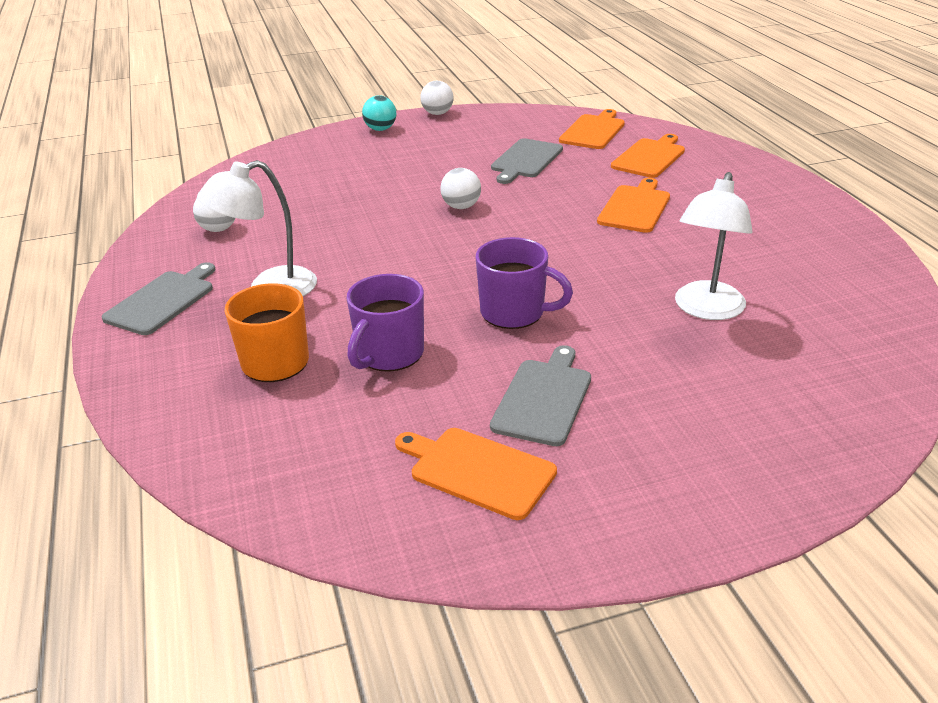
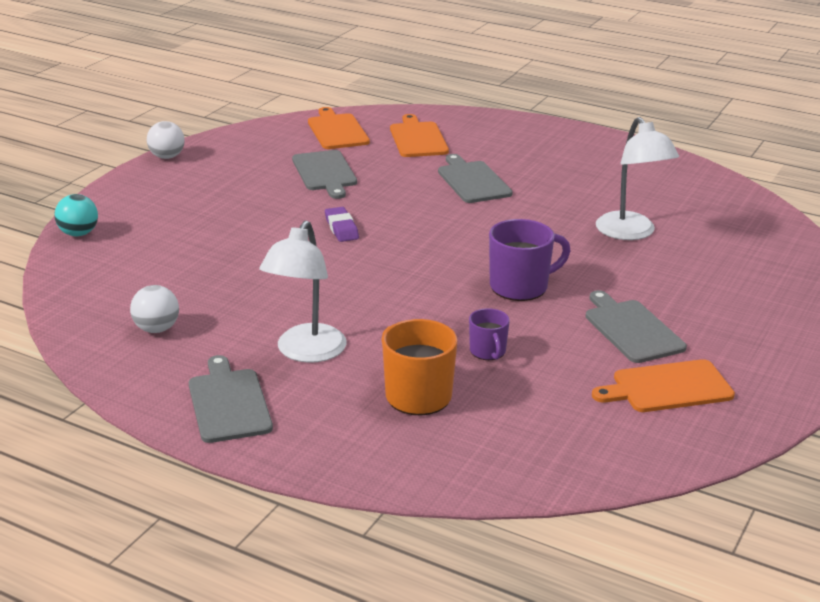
camera: 45 degrees left, 5 degrees down
purple mug [346,274,424,372] -> purple mug [469,308,510,360], size x0.58
turquoise ball [362,95,396,131] -> turquoise ball moved to [54,194,98,236]
white ball [440,168,481,209] -> purple eraser [325,207,359,242]
orange cutting board [597,178,670,233] -> grey cutting board [438,154,513,203]

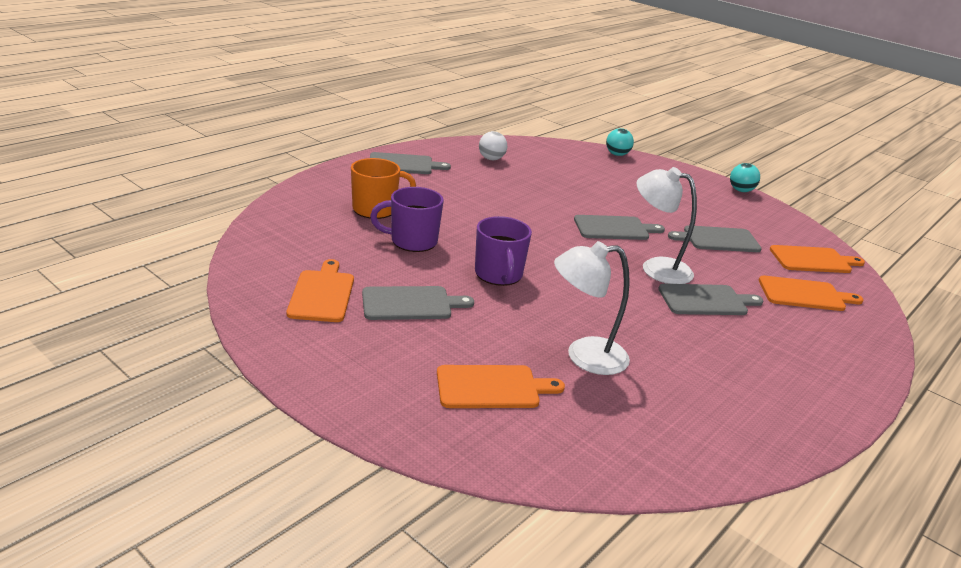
camera: 100 degrees right, 0 degrees up
white ball [147,121,185,159] -> turquoise ball [730,163,760,192]
white lamp [259,221,347,363] -> white lamp moved to [636,167,697,284]
purple eraser [325,207,359,242] -> grey cutting board [574,215,665,240]
purple mug [469,308,510,360] -> purple mug [370,187,444,252], size x1.73
none -> orange cutting board [437,365,565,408]

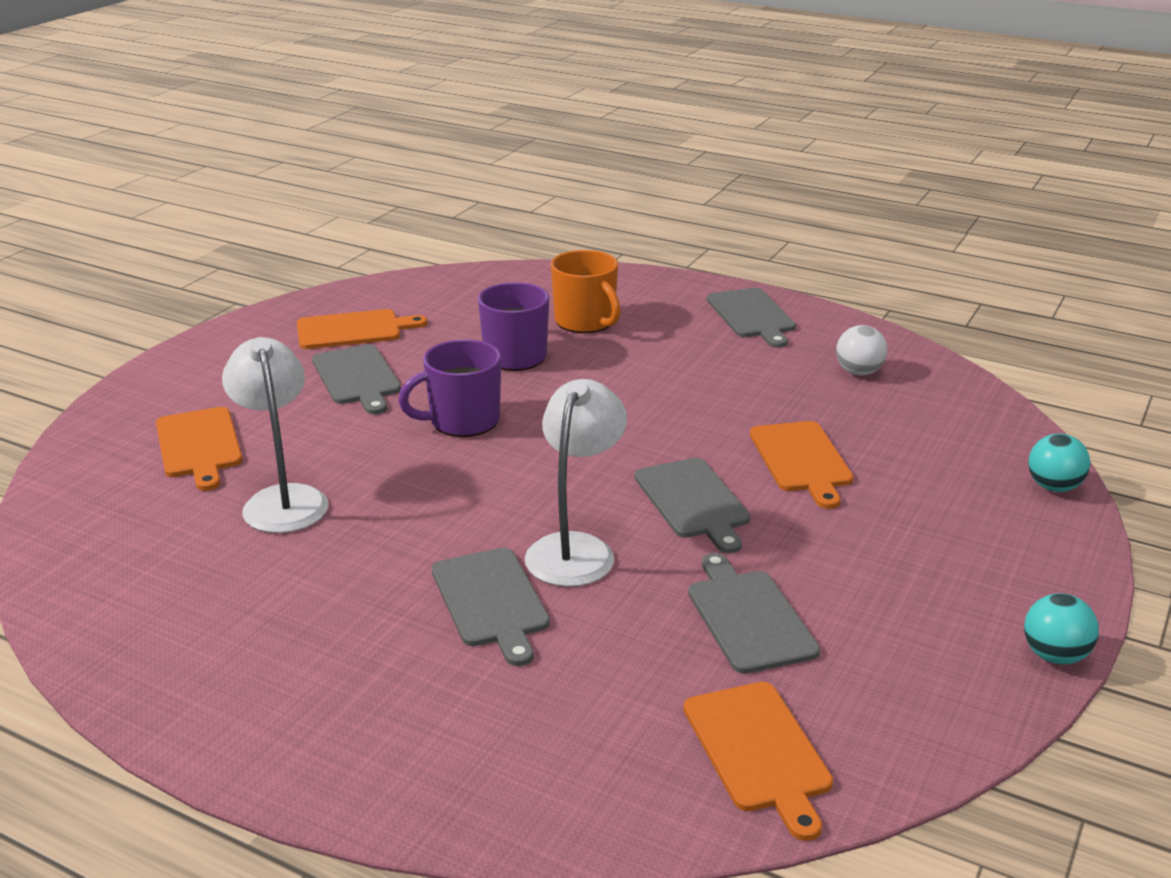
camera: 80 degrees right, 0 degrees up
orange cutting board [759,276,863,311] -> orange cutting board moved to [750,421,854,509]

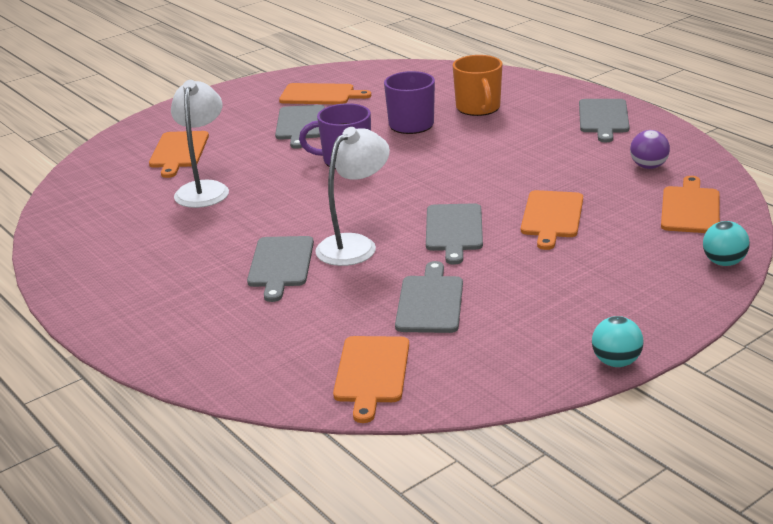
camera: 25 degrees right, 0 degrees up
white ball [836,325,888,376] -> purple ball [630,130,670,169]
none -> orange cutting board [661,176,720,233]

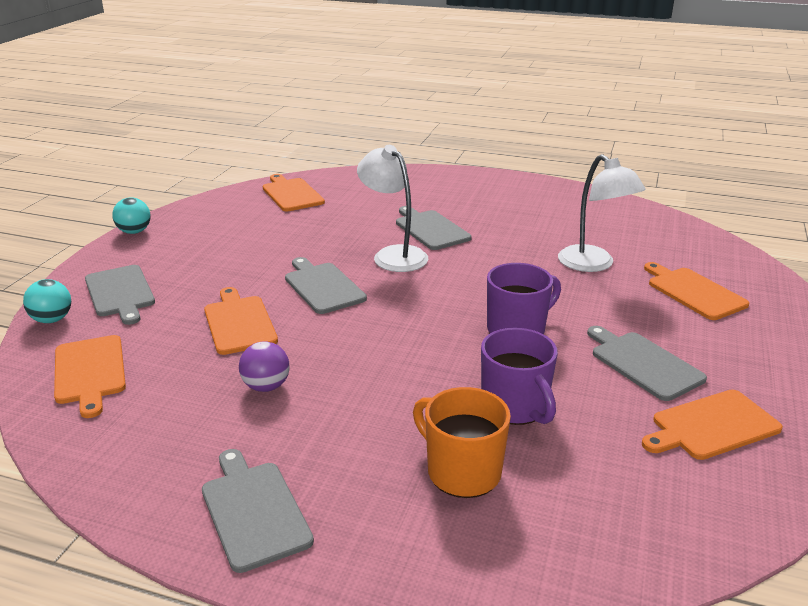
camera: 145 degrees right, 0 degrees up
white lamp [315,127,390,266] -> white lamp turned 135 degrees clockwise [357,145,428,272]
grey cutting board [395,261,463,333] -> grey cutting board moved to [85,265,155,325]
purple ball [630,130,670,169] -> purple ball moved to [239,341,289,392]

